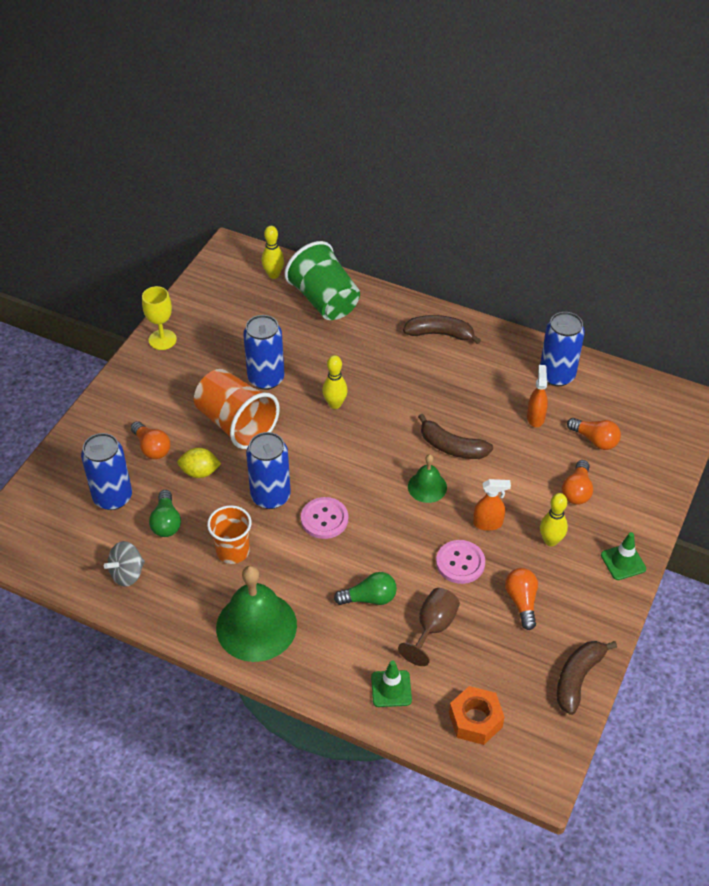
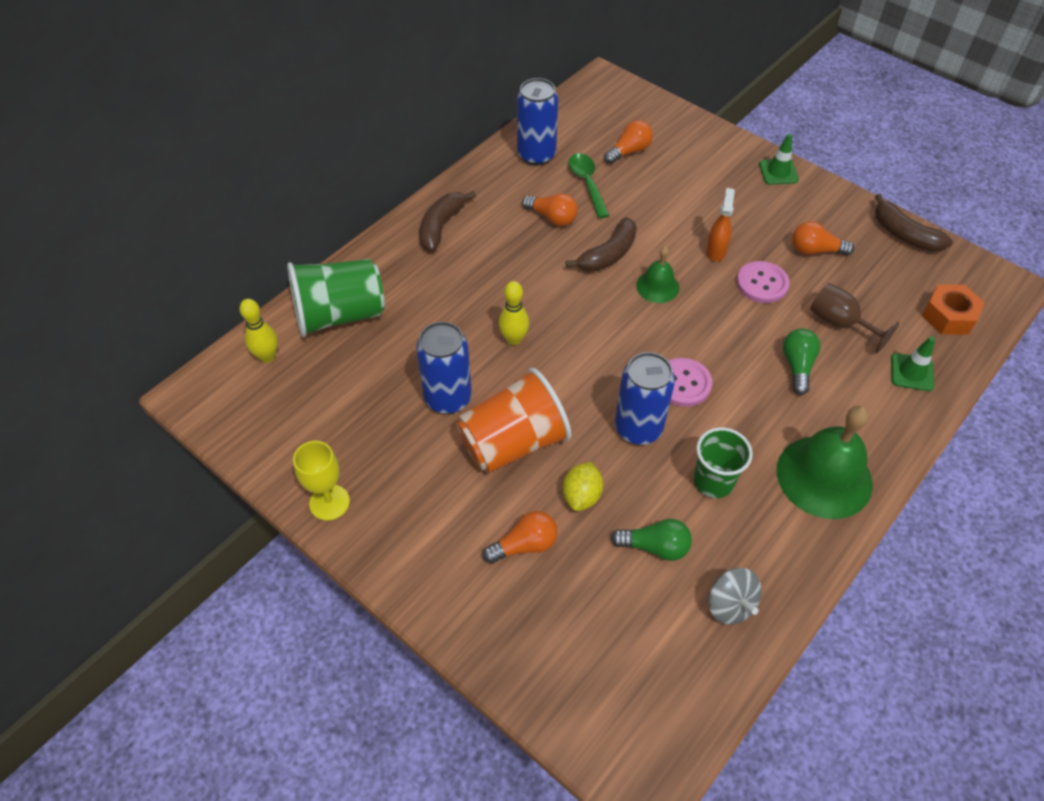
camera: 75 degrees left, 5 degrees up
blue can [81,433,132,510] -> none
orange cup [207,505,252,564] -> green cup [693,427,753,498]
orange spray bottle [527,365,548,427] -> green spoon [568,153,610,218]
yellow bowling pin [540,493,568,546] -> none
orange light bulb [562,460,593,505] -> orange light bulb moved to [522,193,578,226]

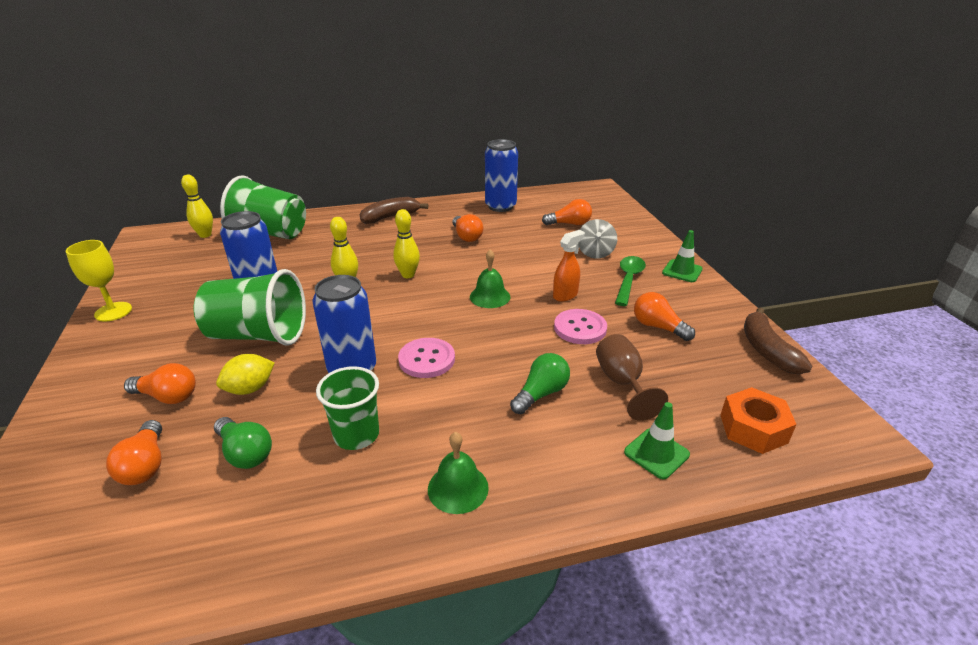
camera: 35 degrees right, 20 degrees down
orange cup [456,368,572,474] -> green cup [194,269,306,346]
brown banana [565,217,637,272] -> none
green spoon [568,153,610,218] -> green spoon moved to [615,256,646,306]
grey spinning top [708,568,762,624] -> grey spinning top moved to [578,219,617,259]
green bell [777,406,873,519] -> green bell [428,432,489,514], size x0.53
none -> orange light bulb [106,420,162,485]
none -> yellow bowling pin [393,209,420,278]

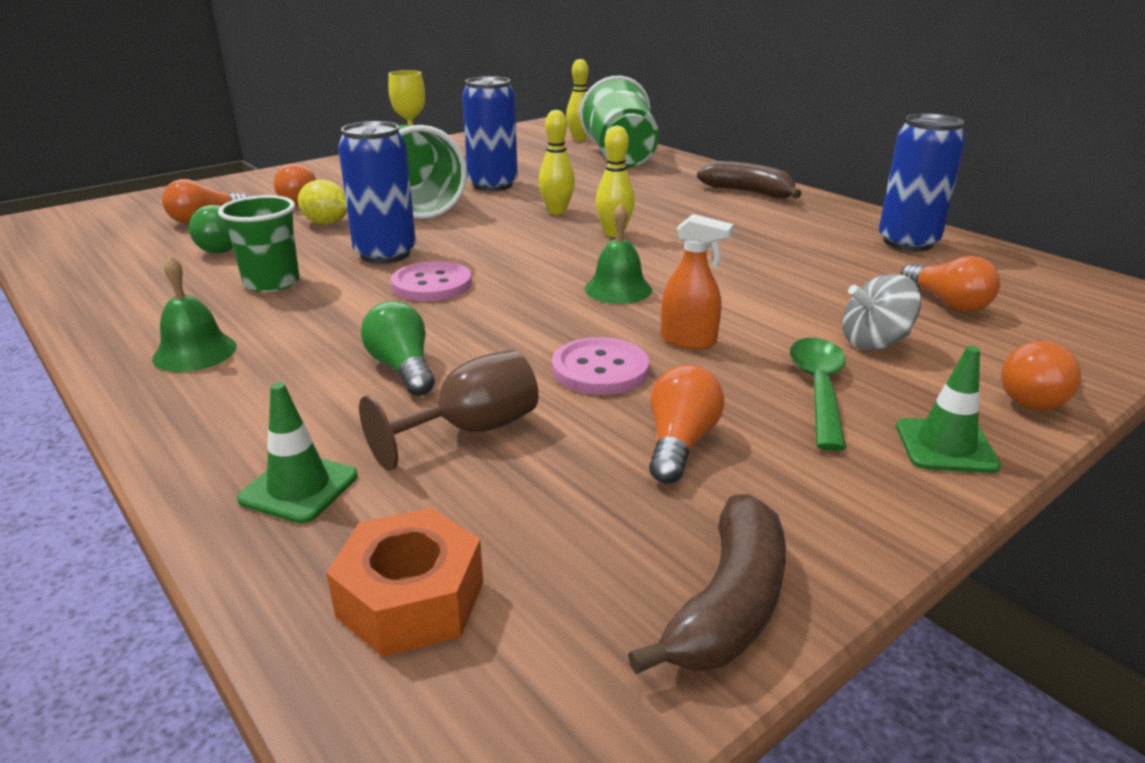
camera: 65 degrees right, 5 degrees down
orange light bulb [452,214,483,242] -> orange light bulb moved to [1001,341,1081,410]
green light bulb [510,353,570,414] -> green light bulb turned 135 degrees counterclockwise [361,301,435,396]
green spoon [615,256,646,306] -> green spoon turned 75 degrees counterclockwise [790,338,846,451]
brown banana [744,307,812,374] -> brown banana turned 150 degrees clockwise [628,494,786,674]

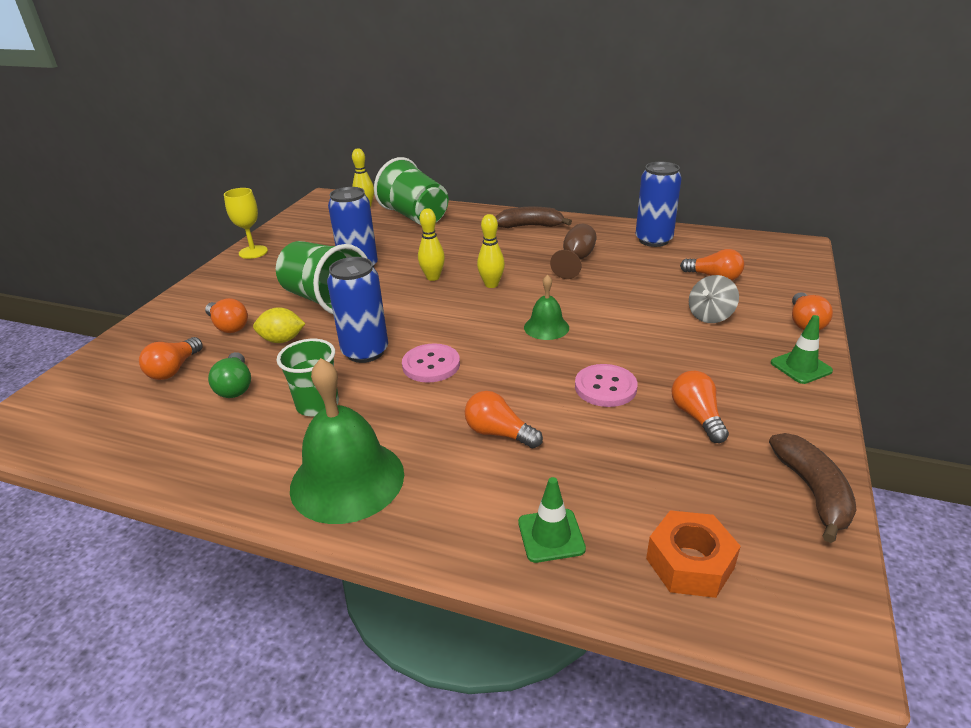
camera: 30 degrees left, 5 degrees up
green bell [152,255,237,372] -> green bell [290,358,404,524], size x1.88
brown goblet [359,350,539,471] -> brown goblet moved to [550,224,597,279]
green light bulb [361,301,435,396] -> orange light bulb [465,391,543,448]
orange spray bottle [661,214,734,350] -> none
green spoon [790,338,846,451] -> none

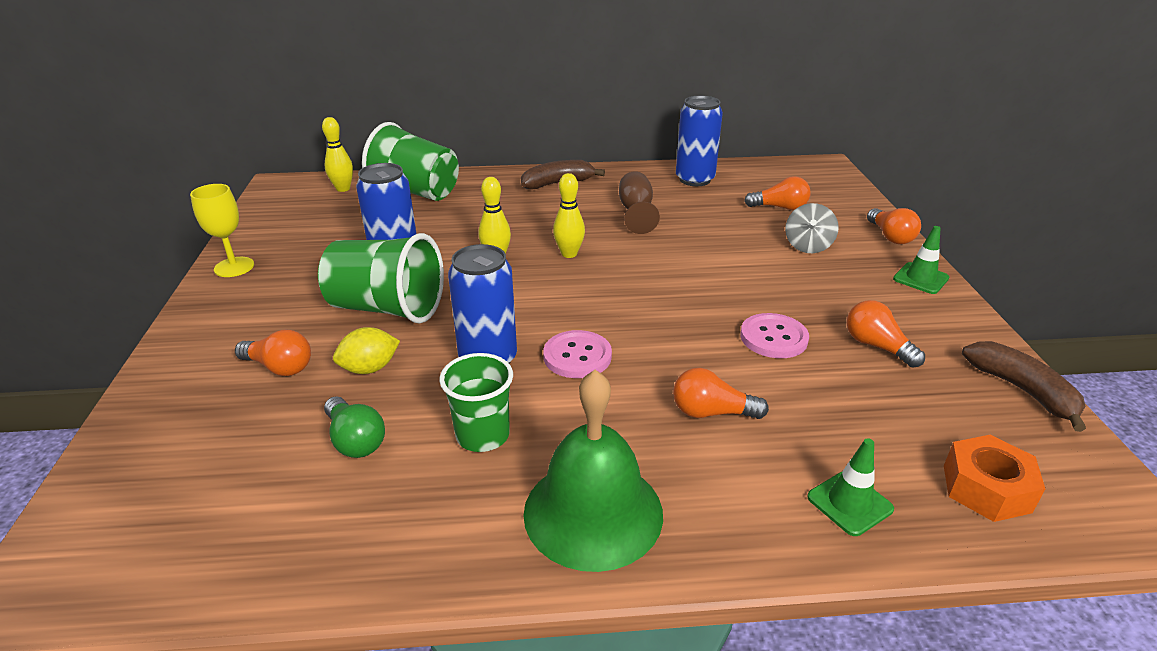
camera: 25 degrees left, 0 degrees up
orange light bulb [139,337,203,380] -> none
green bell [524,274,569,340] -> none

